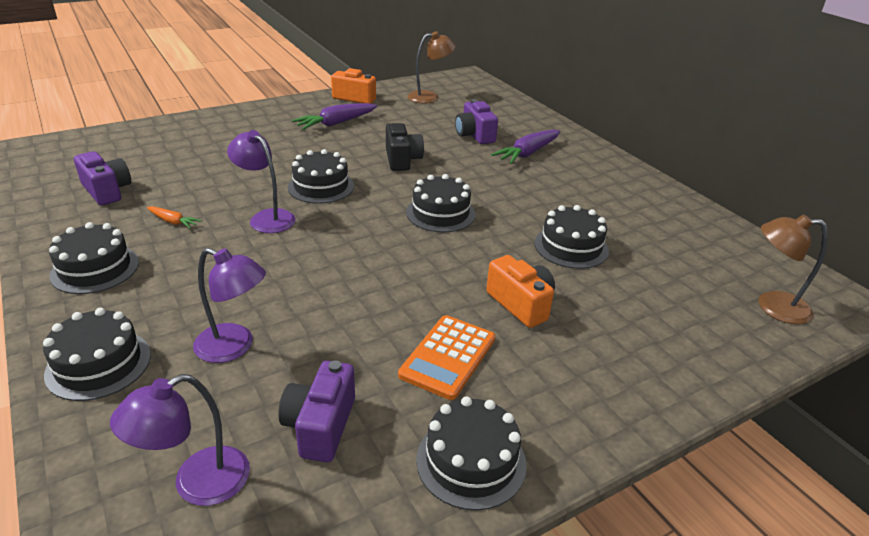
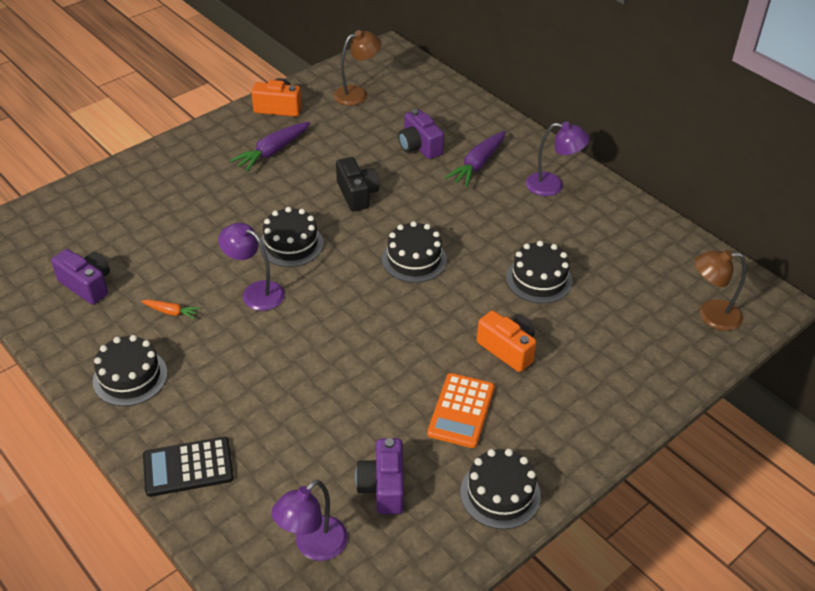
camera: 10 degrees left, 10 degrees up
black cake [43,308,151,401] -> black calculator [143,437,234,497]
purple lamp [193,248,266,363] -> purple lamp moved to [526,122,590,196]

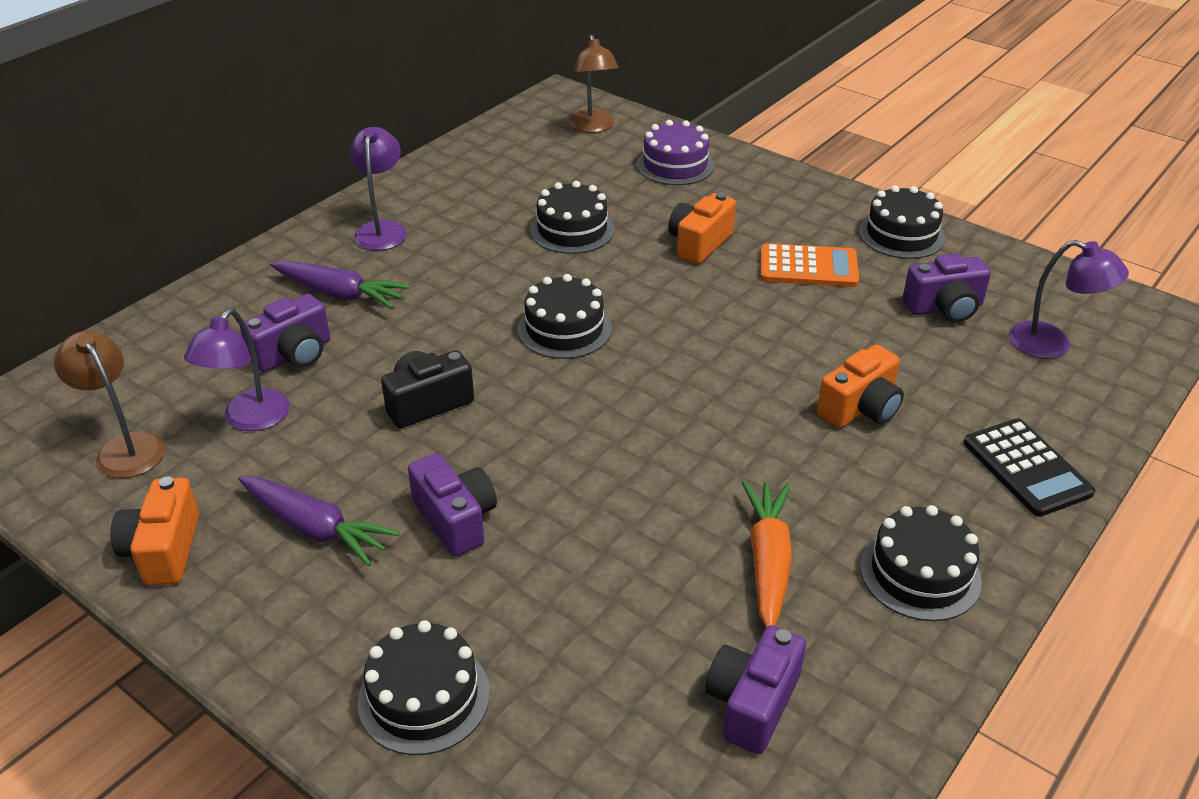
camera: 100 degrees left, 5 degrees down
orange carrot [141,300,201,320] -> orange carrot [742,481,792,628], size x1.87
purple lamp [218,223,285,311] -> purple lamp moved to [184,309,290,431]
black cake [259,207,323,267] -> black cake moved to [358,620,490,755]
none -> purple camera [408,453,497,557]
none -> purple cake [637,120,715,185]
none -> orange camera [817,344,904,428]

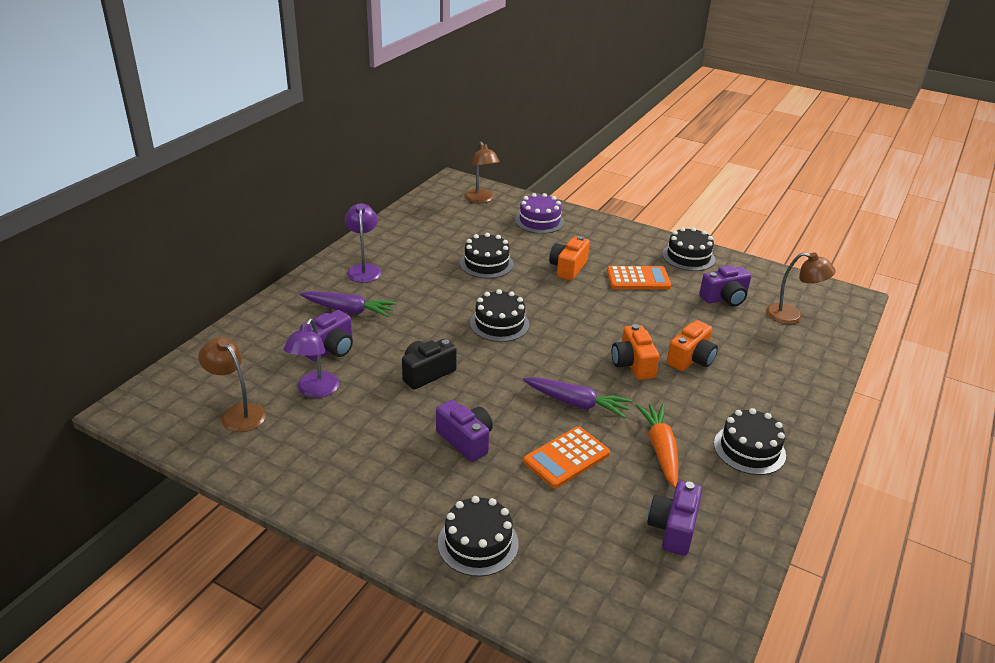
camera: 10 degrees left, 5 degrees down
orange camera [110,476,199,585] -> orange camera moved to [612,324,659,380]
purple carrot [238,476,400,566] -> purple carrot moved to [523,377,632,418]
black calculator [964,418,1095,517] -> none
purple lamp [1009,240,1129,359] -> brown lamp [766,252,836,324]
none -> orange calculator [523,426,610,488]

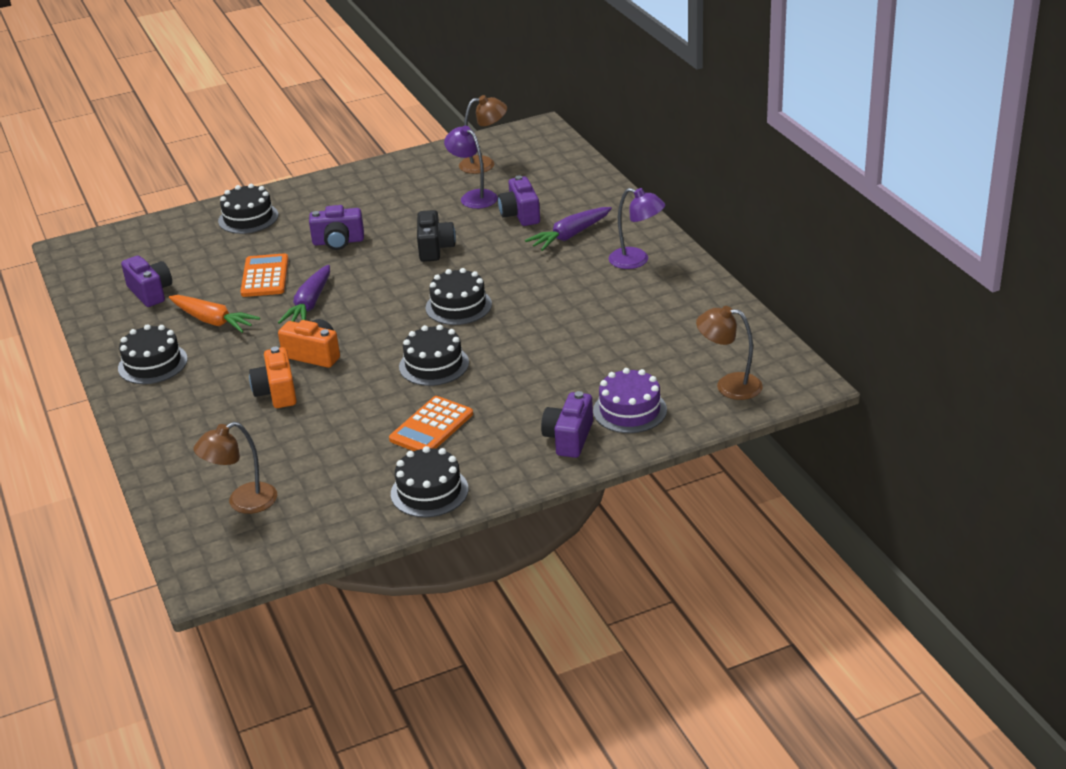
camera: 130 degrees right, 0 degrees up
black cake [460,233,514,279] -> black cake moved to [399,325,469,386]
purple carrot [523,377,632,418] -> purple carrot turned 45 degrees counterclockwise [278,265,330,324]
orange camera [549,236,590,281] -> none
purple camera [699,265,751,307] -> purple camera moved to [541,391,593,458]

